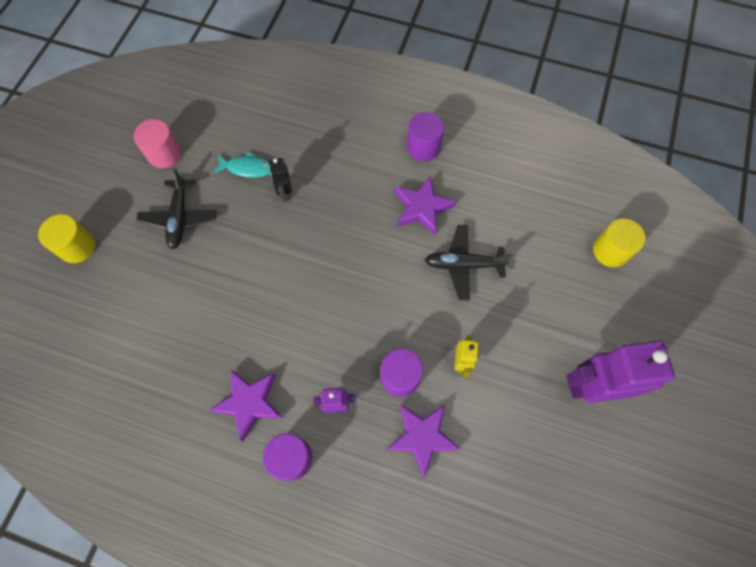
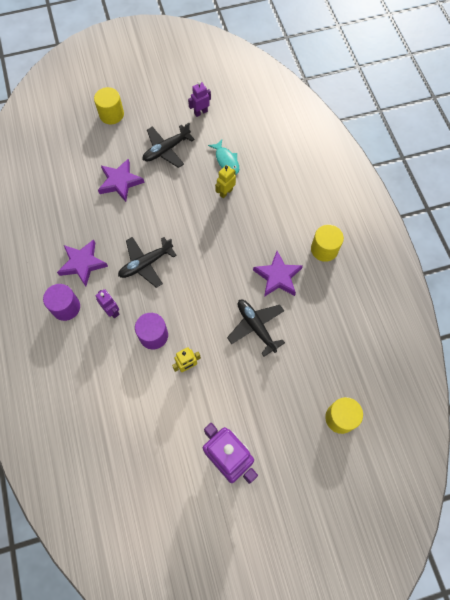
camera: 55 degrees right, 0 degrees up
pink cylinder [134,119,181,168] -> purple robot [188,81,211,117]
black robot [269,158,292,202] -> yellow robot [215,165,236,198]
purple star [386,405,461,478] -> purple star moved to [98,159,144,202]
purple cylinder [407,112,444,161] -> yellow cylinder [311,224,344,262]
none -> black plane [118,237,177,288]

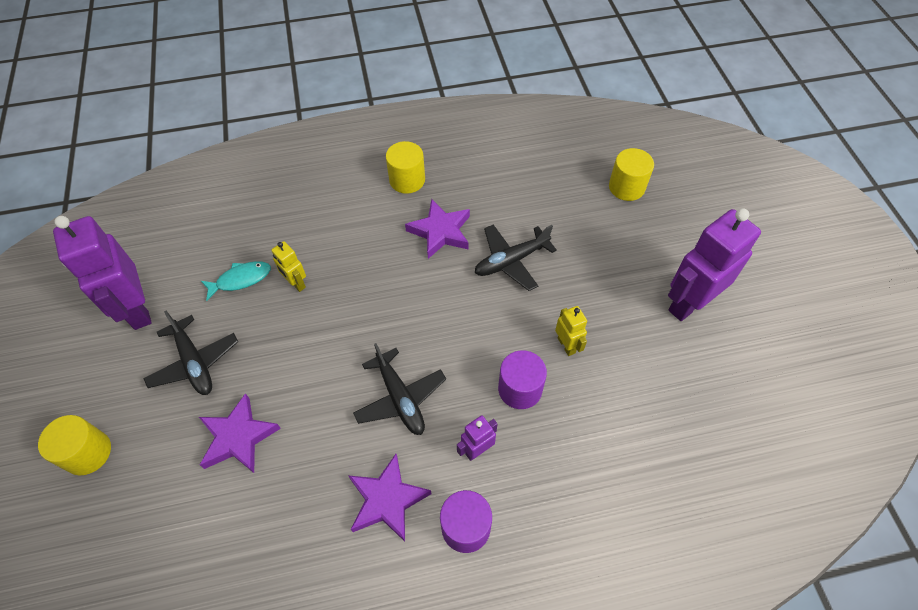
camera: 85 degrees left, 10 degrees down
purple robot [188,81,211,117] -> purple robot [53,216,152,330], size x2.09

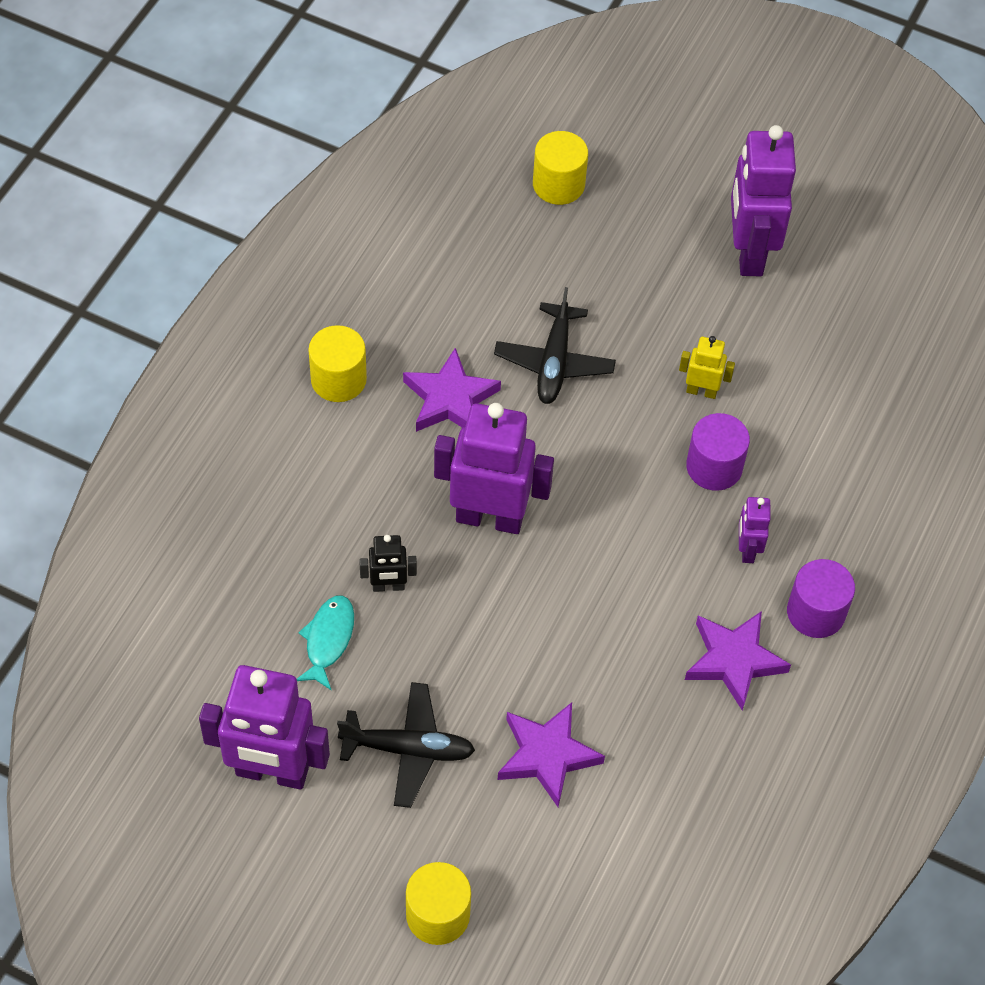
camera: 55 degrees left, 0 degrees up
yellow robot [271,241,306,292] -> black robot [359,535,417,592]
black plane [353,343,446,435] -> none
none -> purple robot [434,403,554,534]

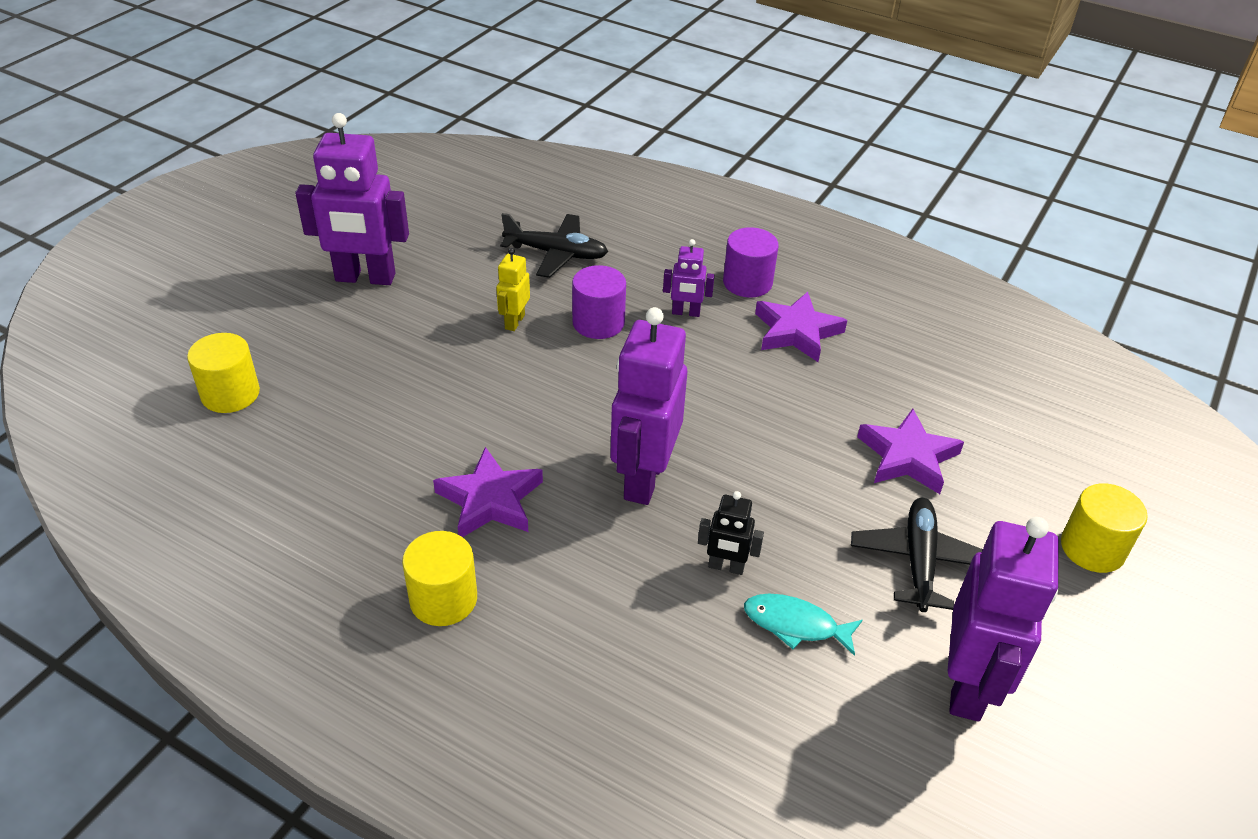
camera: 85 degrees left, 15 degrees down
black robot [359,535,417,592] -> black robot turned 105 degrees clockwise [698,491,764,575]
black plane [494,287,616,404] -> black plane moved to [500,213,608,278]

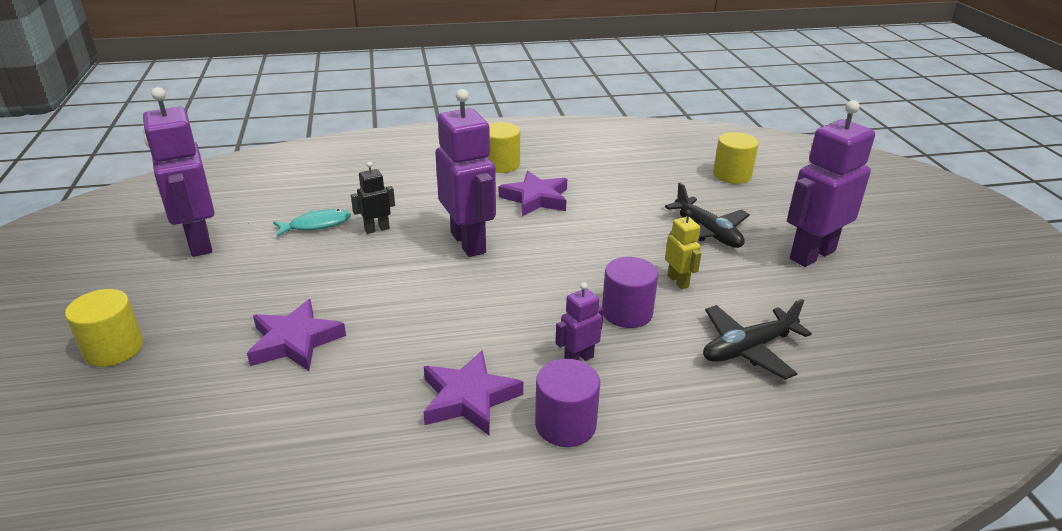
camera: 140 degrees right, 10 degrees down
black plane [851,498,983,612] -> black plane moved to [665,183,750,248]

